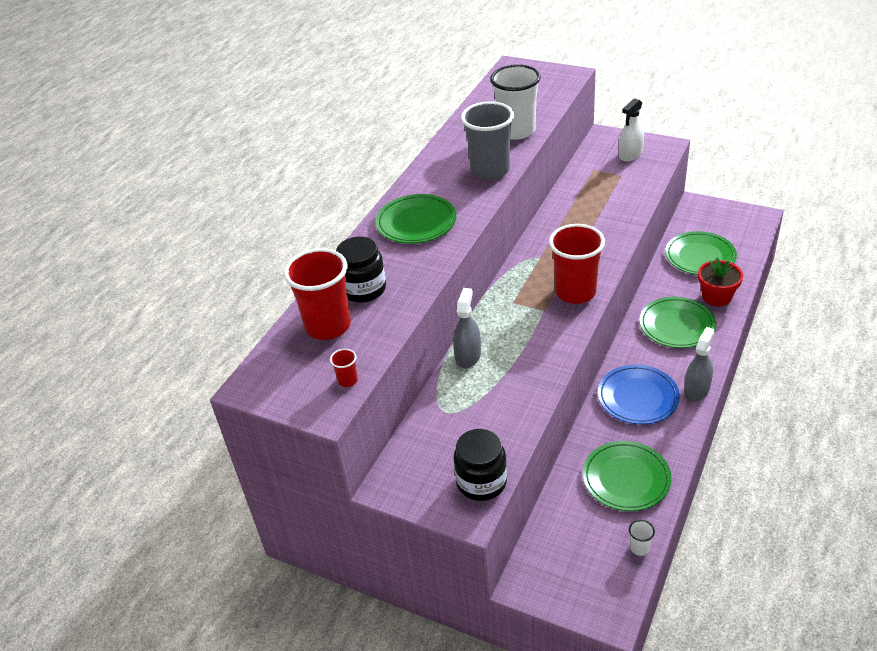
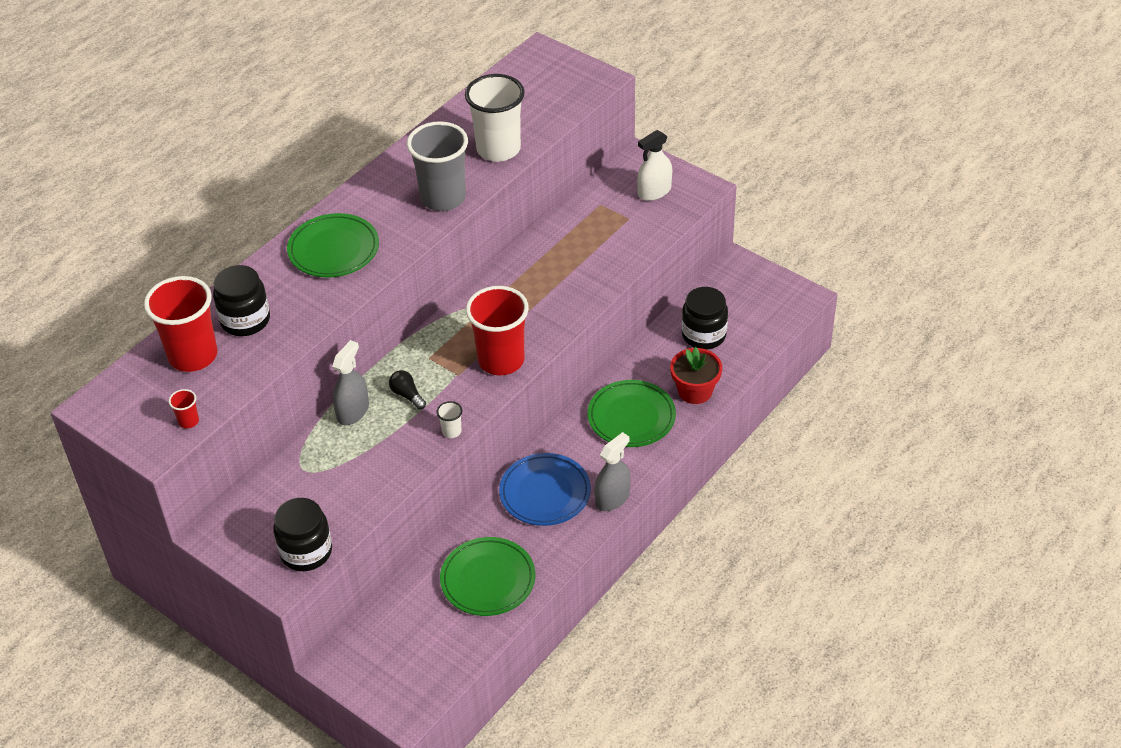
camera: 10 degrees right, 5 degrees up
white cup [629,520,655,556] -> white cup moved to [437,401,462,438]
green plate [665,231,737,275] -> black jar [682,287,728,349]
none -> black light bulb [389,370,426,410]

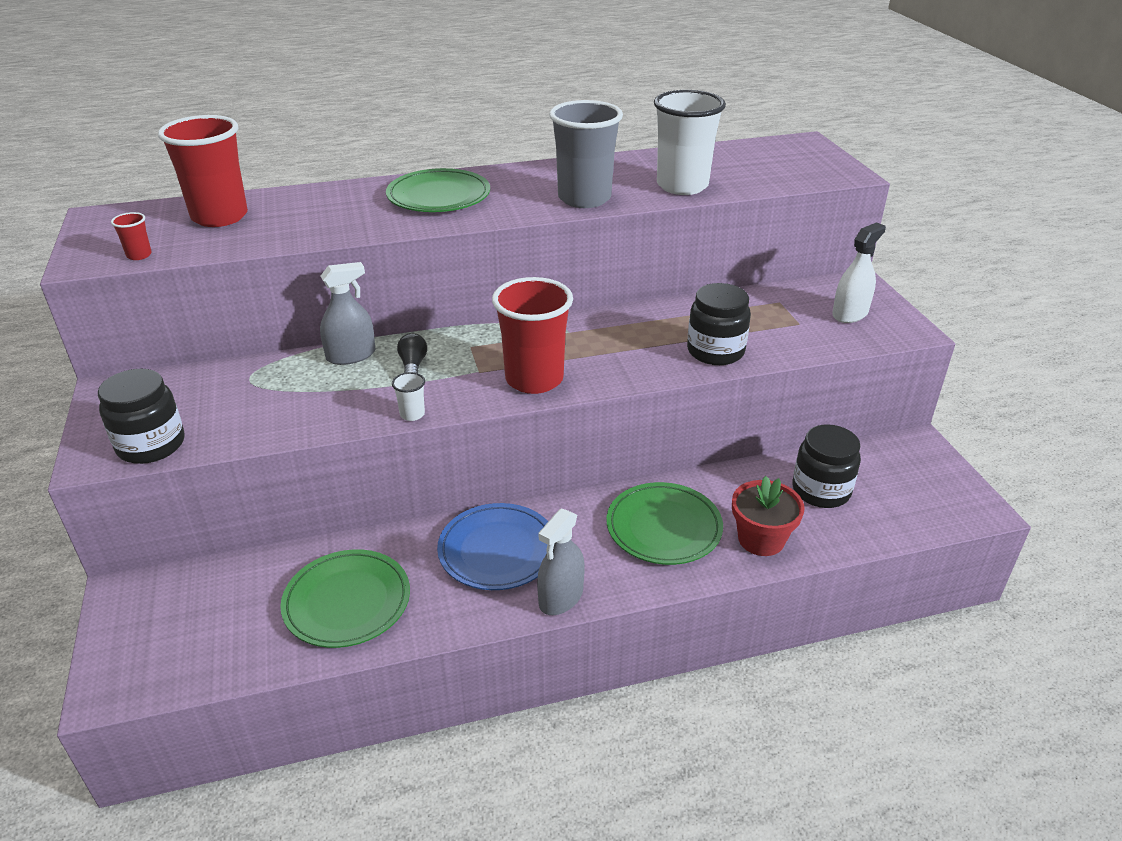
camera: 35 degrees right, 10 degrees down
black jar [213,265,270,336] -> black jar moved to [687,283,751,365]
grey spray bottle [594,432,631,511] -> grey spray bottle turned 135 degrees clockwise [537,508,585,615]
white spray bottle [637,130,672,201] -> white spray bottle turned 135 degrees clockwise [832,222,886,323]

